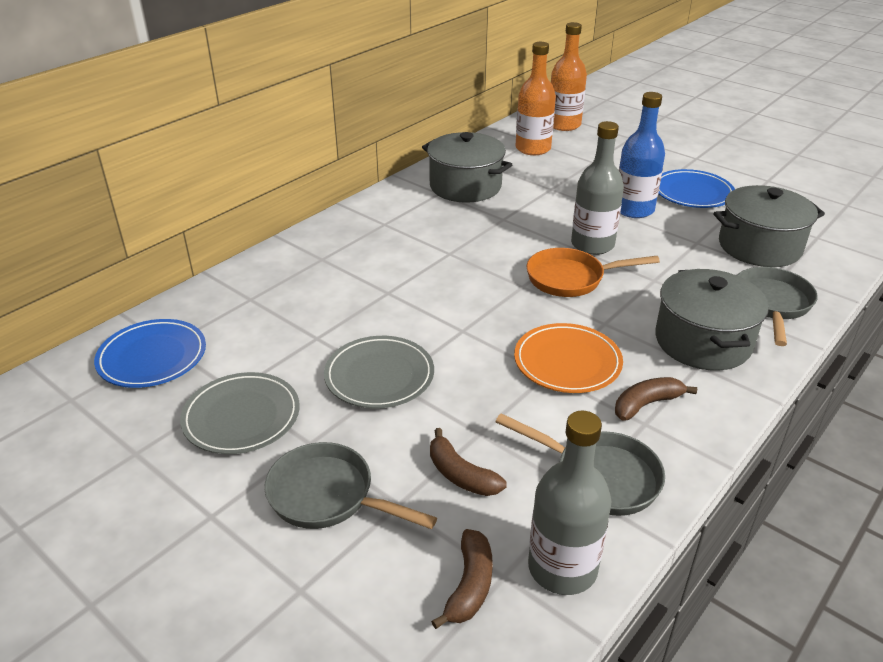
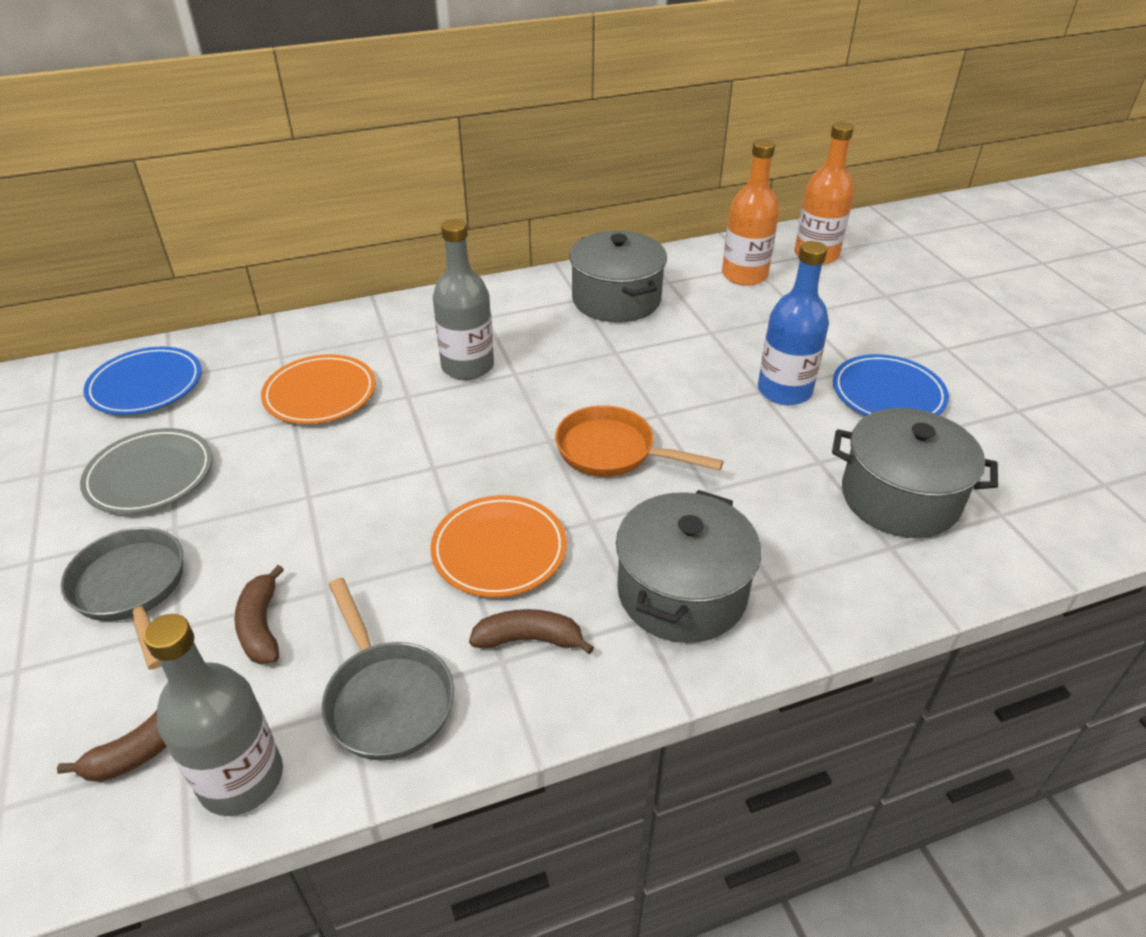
camera: 30 degrees right, 5 degrees up
grey plate [324,336,434,408] -> none
grey bottle [571,121,624,255] -> grey bottle moved to [433,219,494,380]
grey pan [737,267,818,346] -> none
none -> orange plate [261,354,376,424]

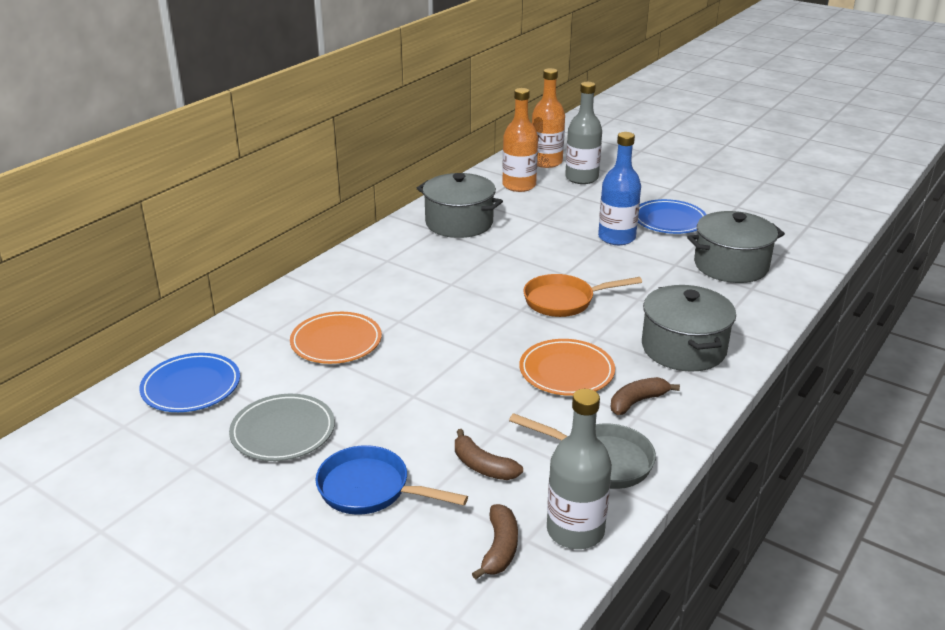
camera: 35 degrees left, 10 degrees down
grey pan [60,527,183,670] -> blue pan [316,445,468,515]
grey bottle [433,219,494,380] -> grey bottle moved to [565,82,602,184]

